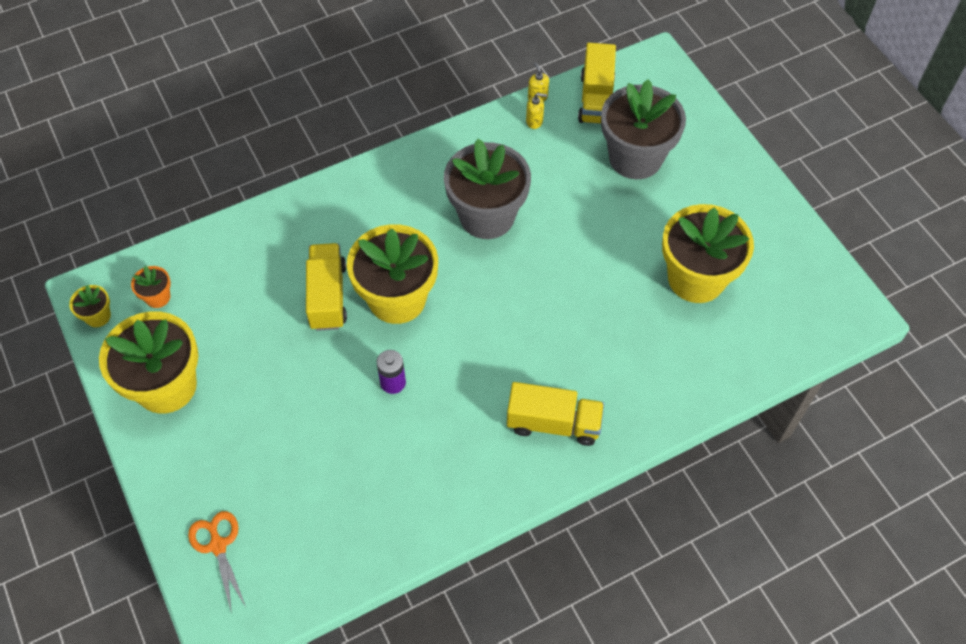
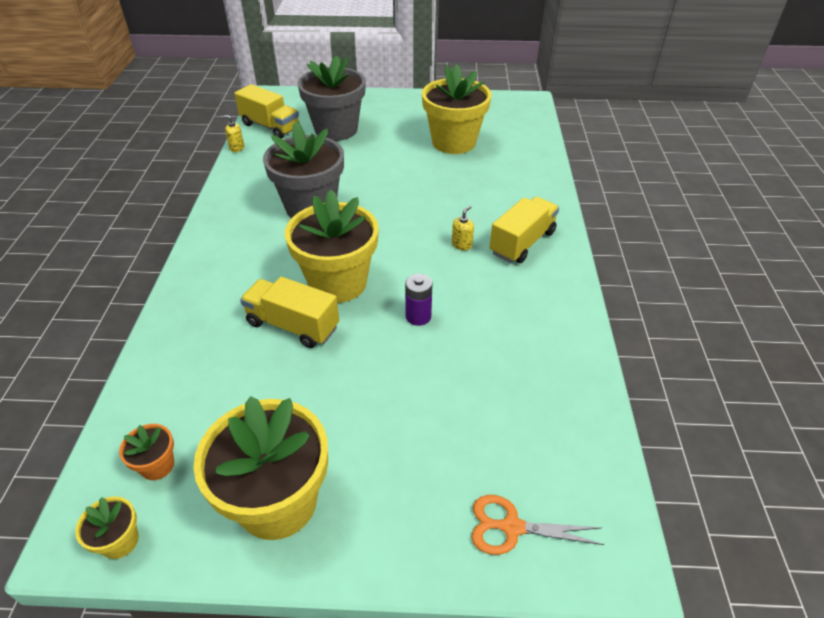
camera: 60 degrees left, 15 degrees down
yellow soap dispenser [526,93,547,129] -> yellow soap dispenser moved to [452,206,474,250]

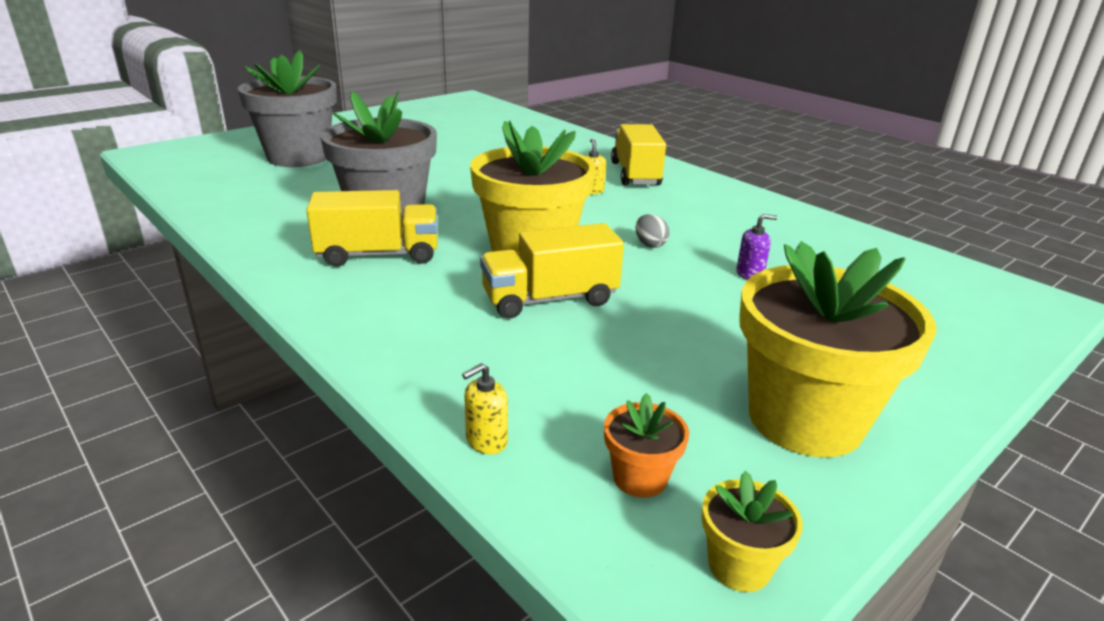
camera: 45 degrees left, 15 degrees down
yellow soap dispenser [221,115,244,152] -> yellow soap dispenser moved to [462,363,508,454]
yellow truck [234,84,300,139] -> yellow truck moved to [306,190,437,267]
purple battery [405,274,432,326] -> grey egg [635,214,669,248]
yellow flower pot [422,64,492,154] -> none
orange scissors [471,495,604,555] -> none
none -> purple soap dispenser [736,214,777,280]

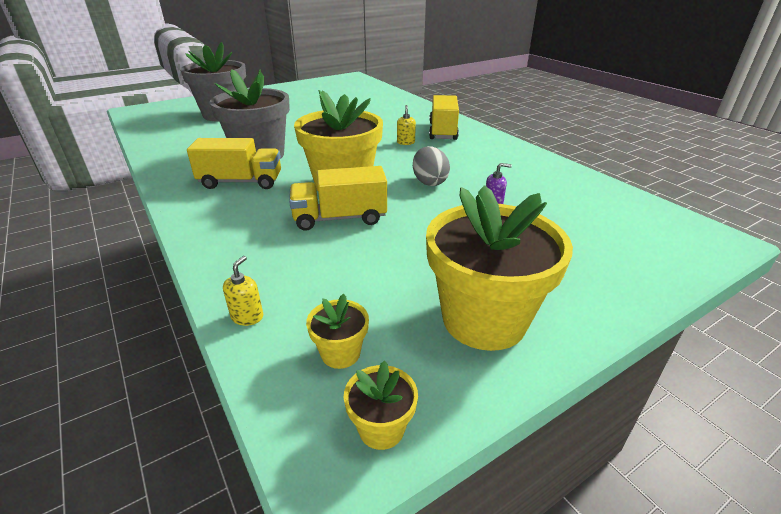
camera: 10 degrees right, 5 degrees up
yellow soap dispenser [462,363,508,454] -> yellow soap dispenser turned 135 degrees clockwise [223,256,263,326]
orange flower pot [604,393,689,498] -> yellow flower pot [306,294,369,369]
grey egg [635,214,669,248] -> grey egg [413,146,450,186], size x1.62

